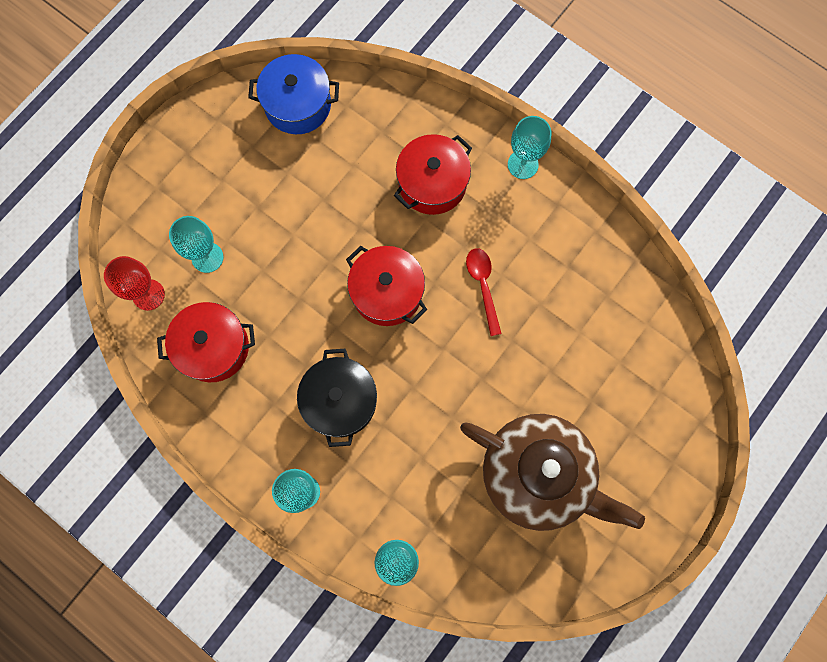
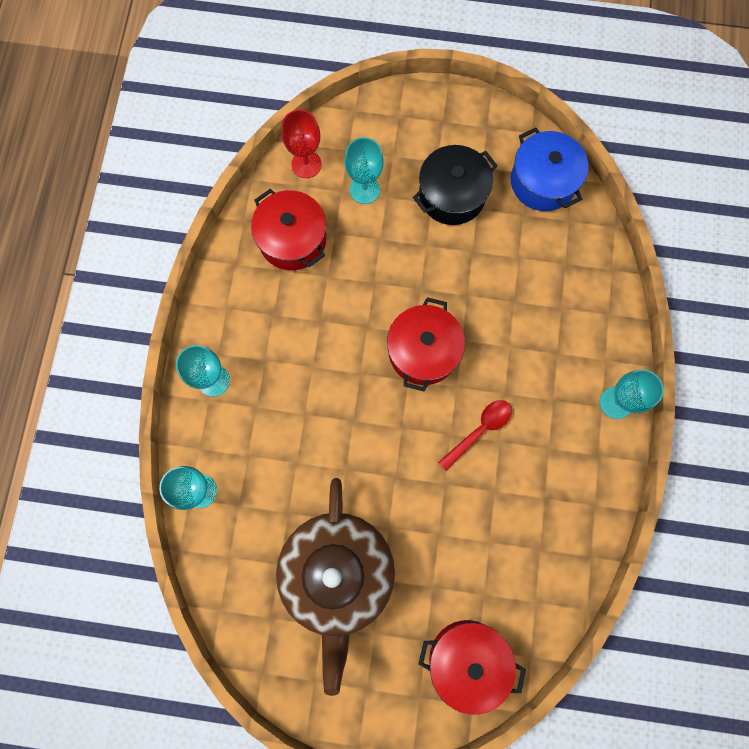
camera: 60 degrees right, 0 degrees up
black pot [297,349,377,447] -> black pot moved to [413,145,498,225]
red pot [394,134,472,215] -> red pot moved to [418,620,526,715]

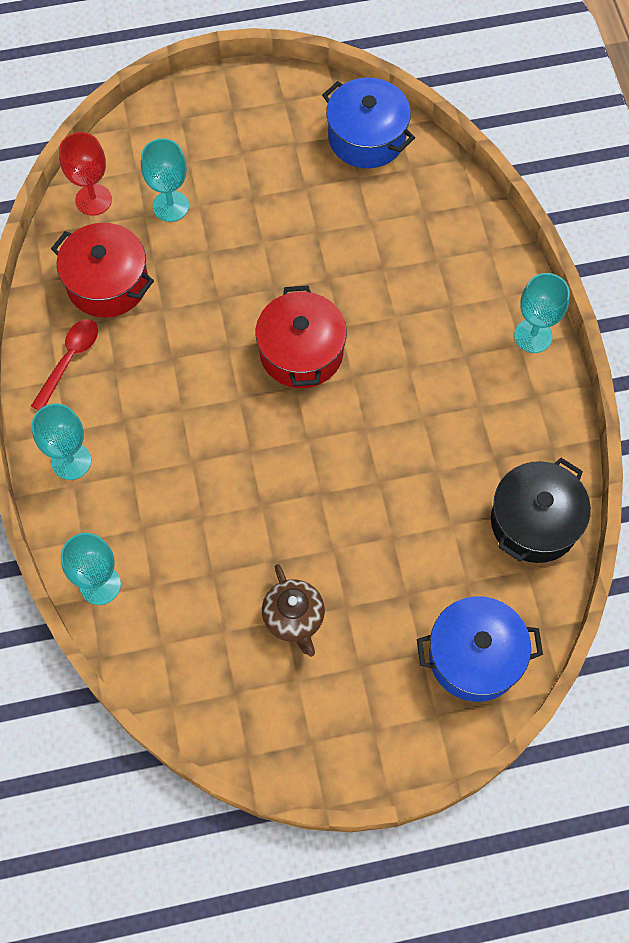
camera: 20 degrees left, 10 degrees down
brown teapot [276,478,395,696] -> brown teapot [262,564,325,657], size x0.46
black pot [413,145,498,225] -> black pot moved to [491,458,591,563]
red pot [418,620,526,715] -> blue pot [417,596,543,702]
red spoon [438,400,512,471] -> red spoon moved to [31,319,98,410]

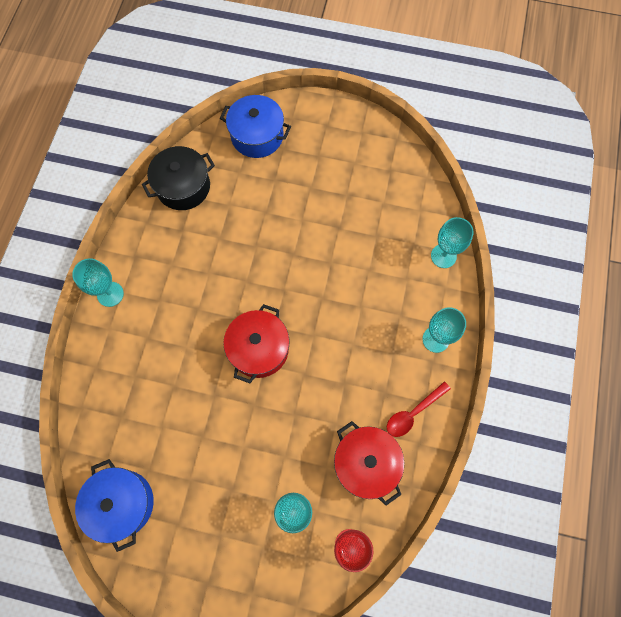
camera: 155 degrees left, 5 degrees up
brown teapot [262,564,325,657] -> none

